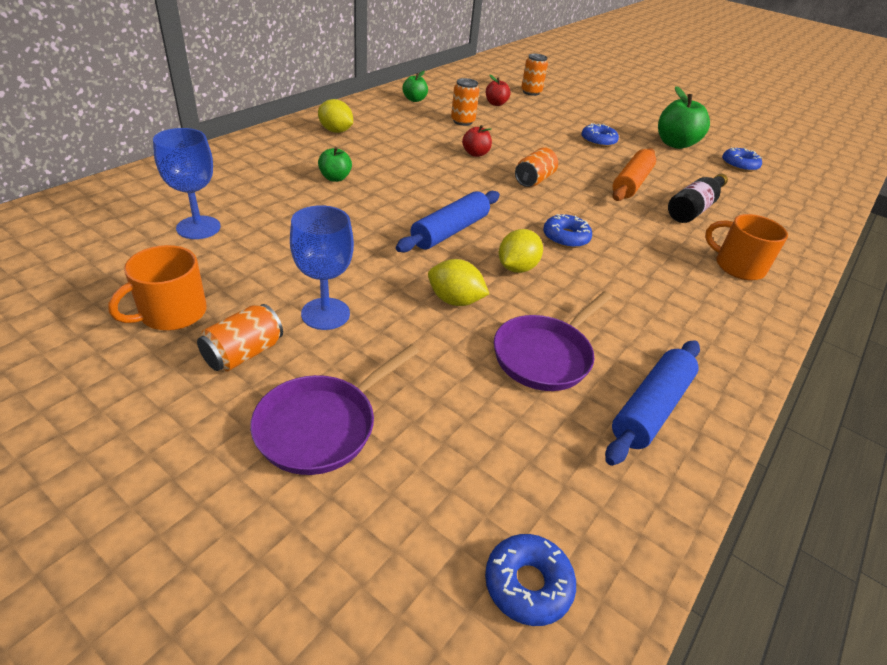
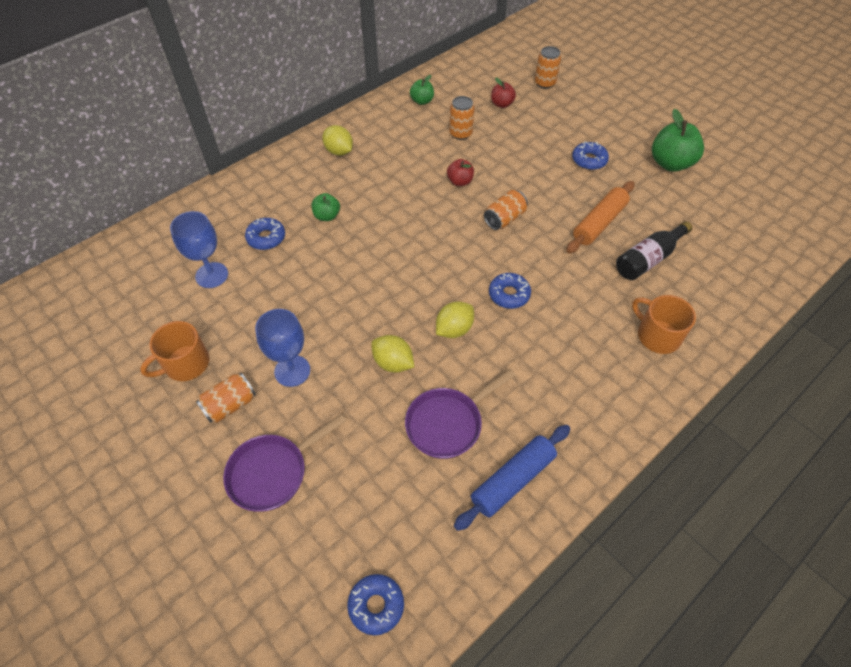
camera: 15 degrees right, 15 degrees up
blue rolling pin [396,191,500,252] -> none
blue donut [722,147,762,172] -> blue donut moved to [245,218,285,250]

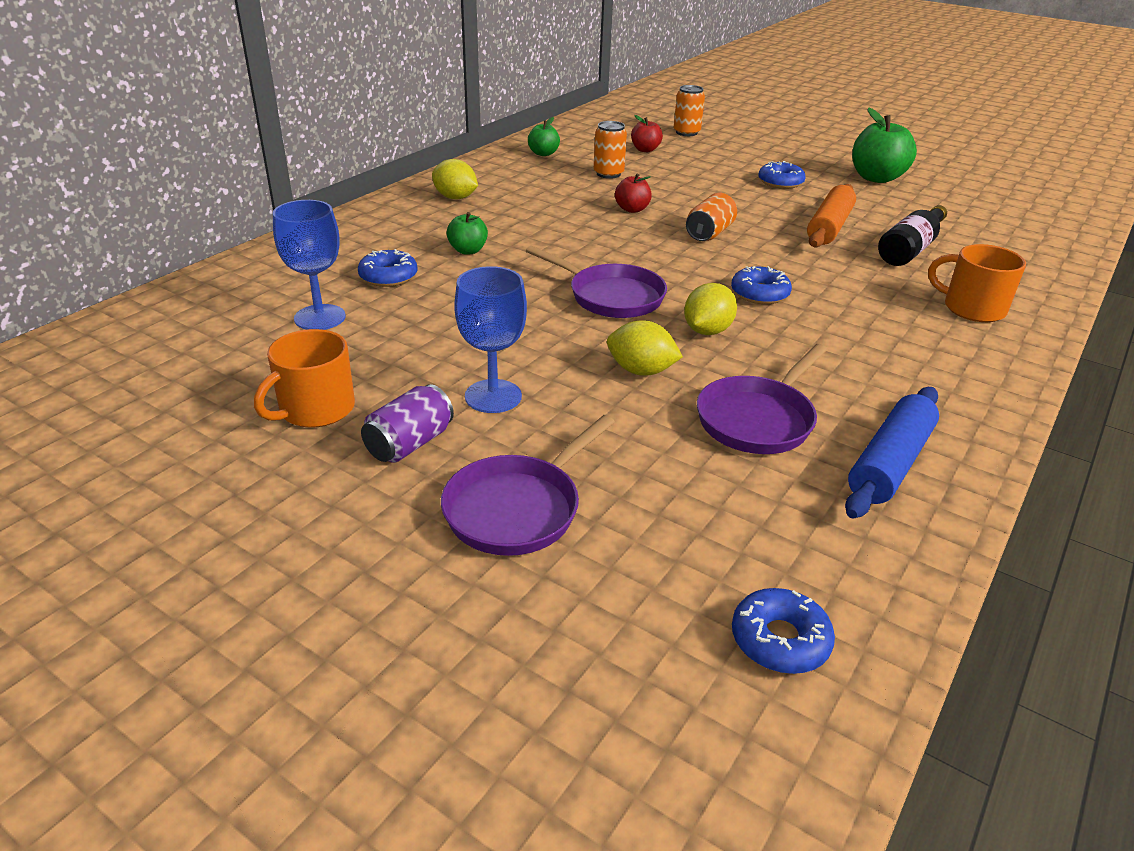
camera: 15 degrees left, 20 degrees down
orange can [196,373,256,423] -> purple can [361,384,454,463]
none -> purple pan [526,246,667,318]

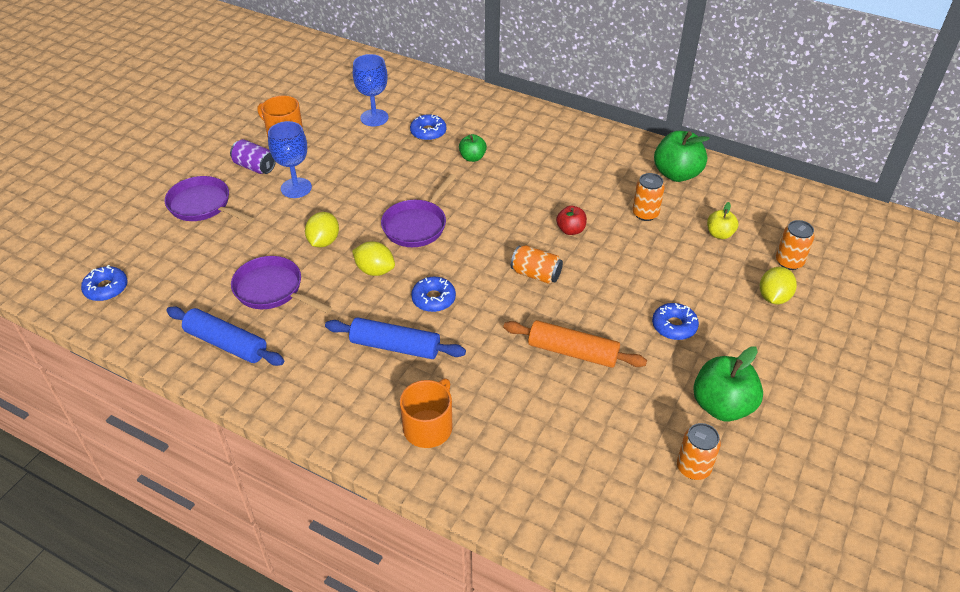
camera: 85 degrees right, 10 degrees up
yellow lemon [432,159,478,200] -> yellow lemon moved to [760,267,797,304]
green apple [528,117,560,156] -> green apple [654,131,710,182], size x1.82
red apple [631,115,663,152] -> yellow apple [707,202,739,239]
black bottle [878,205,947,266] -> none
none -> blue rolling pin [325,317,466,359]
none -> orange can [677,423,721,480]

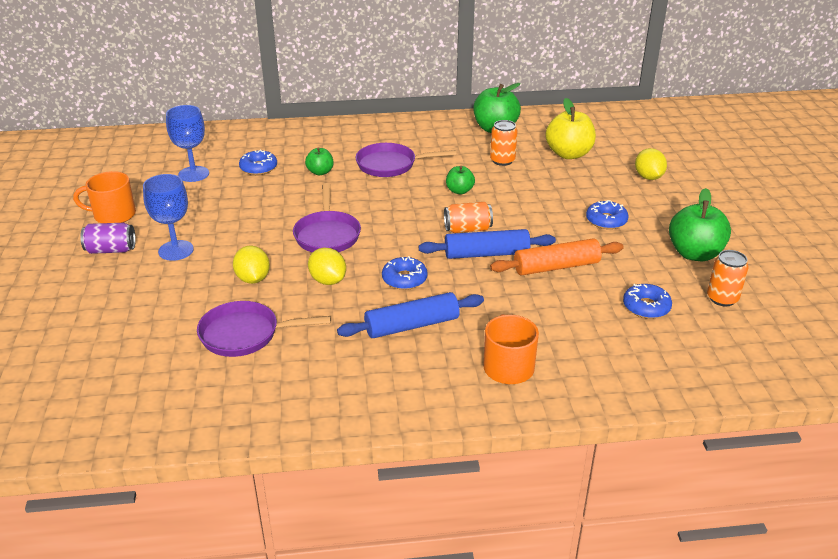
camera: 35 degrees left, 10 degrees down
blue donut [81,265,127,301] -> blue donut moved to [623,284,672,319]
purple pan [165,176,255,223] -> purple pan moved to [355,143,456,177]
blue rolling pin [166,306,284,366] -> blue rolling pin moved to [419,229,556,259]
yellow lemon [352,241,395,276] -> yellow lemon turned 60 degrees clockwise [308,248,346,285]
red apple [556,206,587,235] -> green apple [446,166,475,194]
yellow apple [707,202,739,239] -> yellow apple [545,98,596,159], size x1.82
orange can [776,220,814,270] -> none

